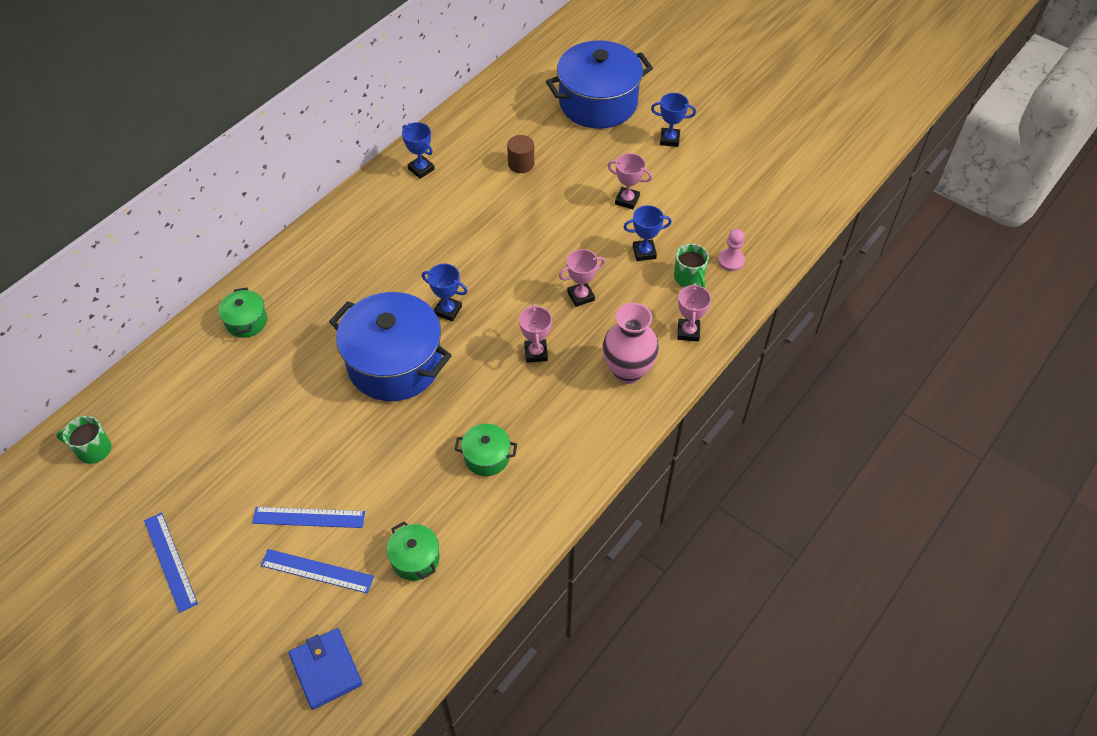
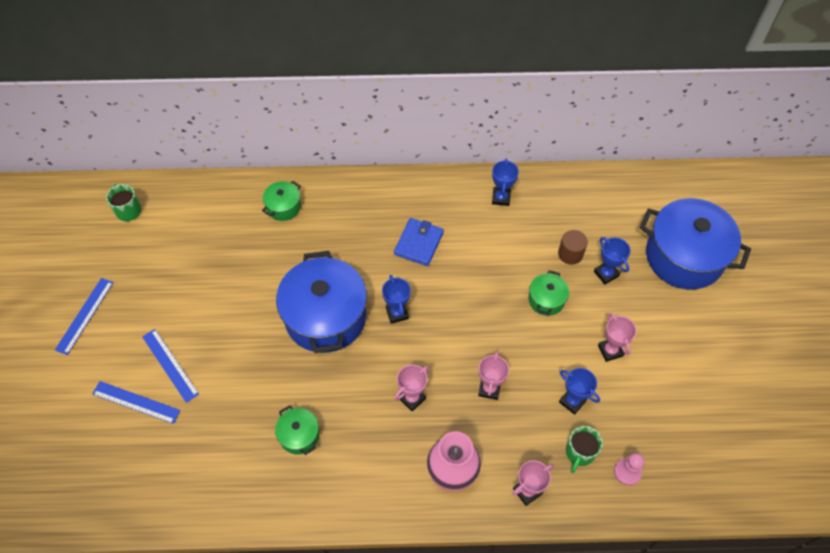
camera: 50 degrees right, 5 degrees up
blue ruler [261,549,374,593] -> blue ruler turned 45 degrees counterclockwise [92,381,181,424]
blue wallet [288,628,363,710] -> blue wallet moved to [394,218,444,266]
green pot [387,521,440,581] -> green pot moved to [528,270,569,316]
pink trophy [559,249,605,307] -> pink trophy turned 75 degrees clockwise [478,351,509,400]
blue trophy [651,93,696,147] -> blue trophy moved to [594,237,631,285]

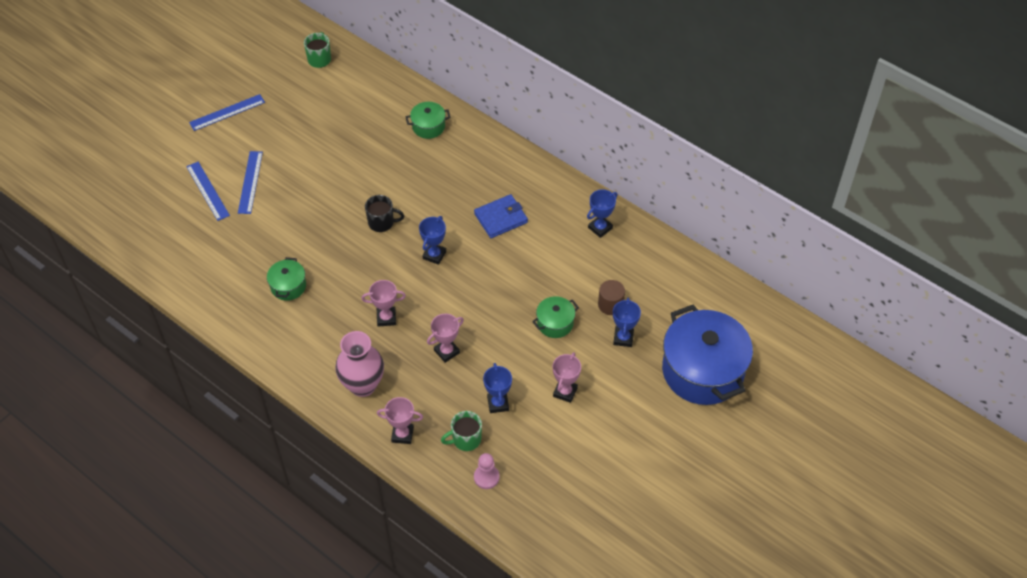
camera: 40 degrees right, 5 degrees down
blue pot [276,251,367,353] -> black mug [365,195,404,232]

